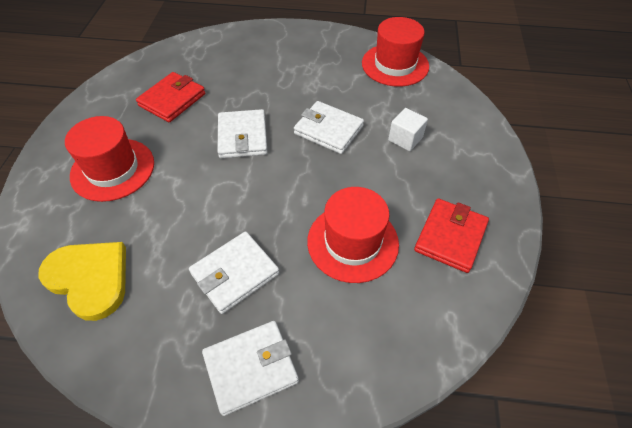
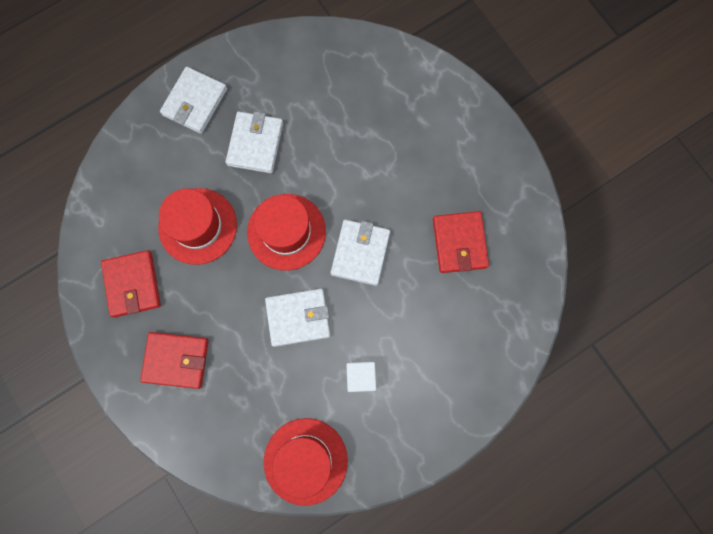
camera: 140 degrees right, 25 degrees up
yellow heart [39,242,126,321] -> none
red hat [65,116,154,202] -> red hat moved to [247,194,326,271]
white wallet [217,109,268,158] -> white wallet turned 60 degrees clockwise [331,220,390,286]
white cube [388,108,428,151] -> white cube moved to [346,362,376,392]
none -> red wallet [140,332,209,389]

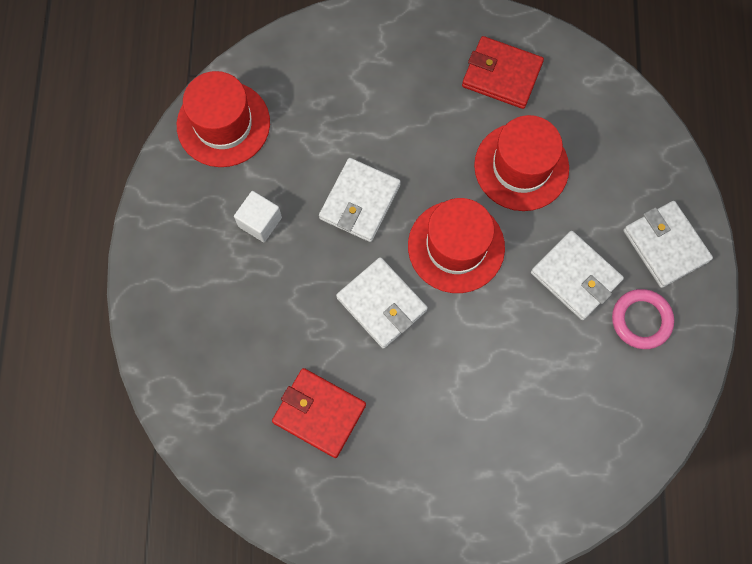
camera: 125 degrees right, 5 degrees down
red wallet [140,332,209,389] -> none
none -> pink ring [612,289,674,349]

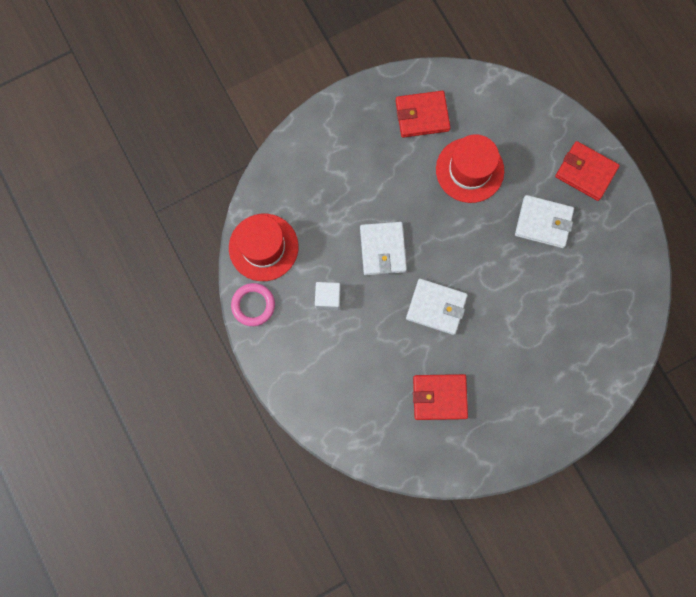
camera: 30 degrees left, 5 degrees up
red hat [408,198,505,293] -> none
pink ring [612,289,674,349] -> pink ring moved to [231,283,275,326]
white wallet [623,201,713,288] -> red wallet [555,141,620,201]

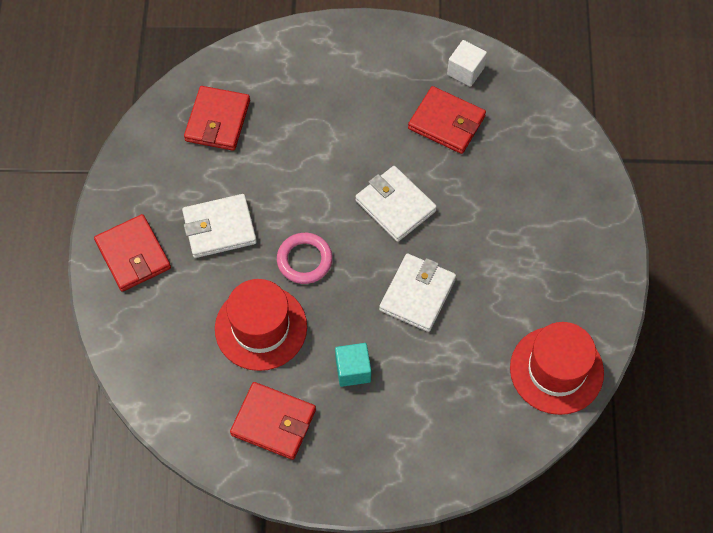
camera: 150 degrees left, 15 degrees down
pink ring [231,283,275,326] -> pink ring moved to [277,233,333,284]
white cube [315,282,340,311] -> white cube moved to [447,40,487,87]
white wallet [515,195,574,248] -> white wallet turned 60 degrees counterclockwise [182,194,257,258]
none -> red wallet [184,86,250,151]
none -> turquoise cube [335,343,371,387]

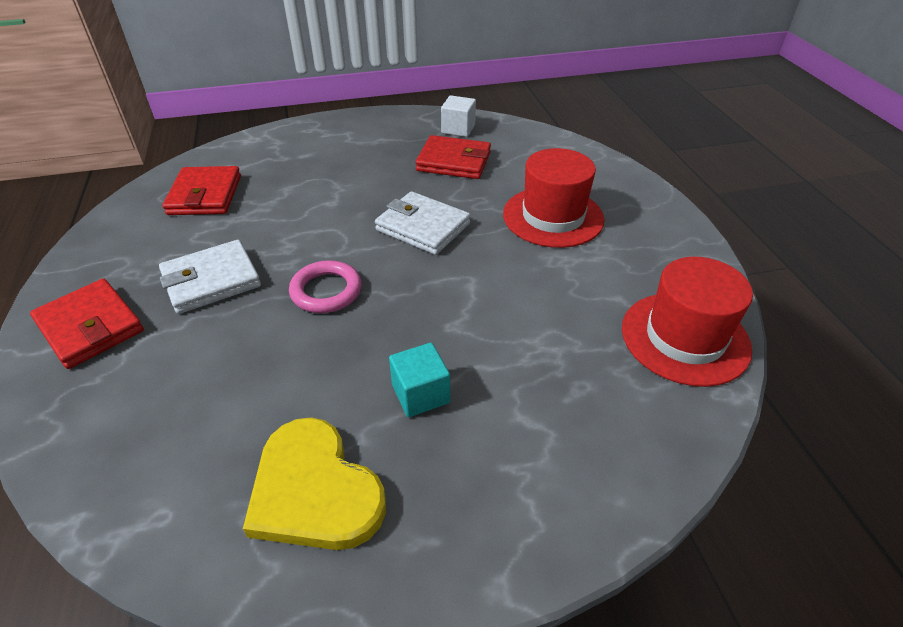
camera: 15 degrees left, 20 degrees down
red hat [215,279,307,371] -> red hat moved to [503,148,605,248]
red wallet [230,382,316,460] -> yellow heart [243,417,386,550]
white wallet [379,253,456,332] -> none

